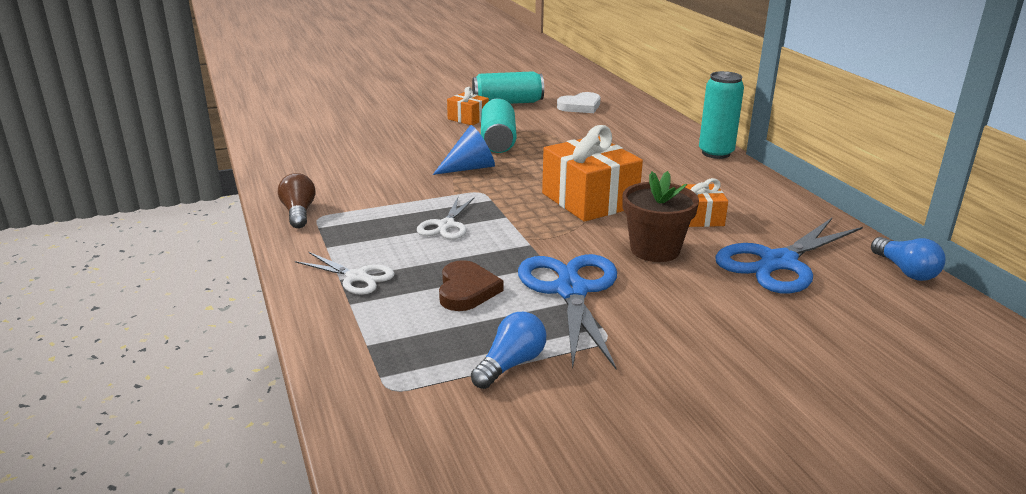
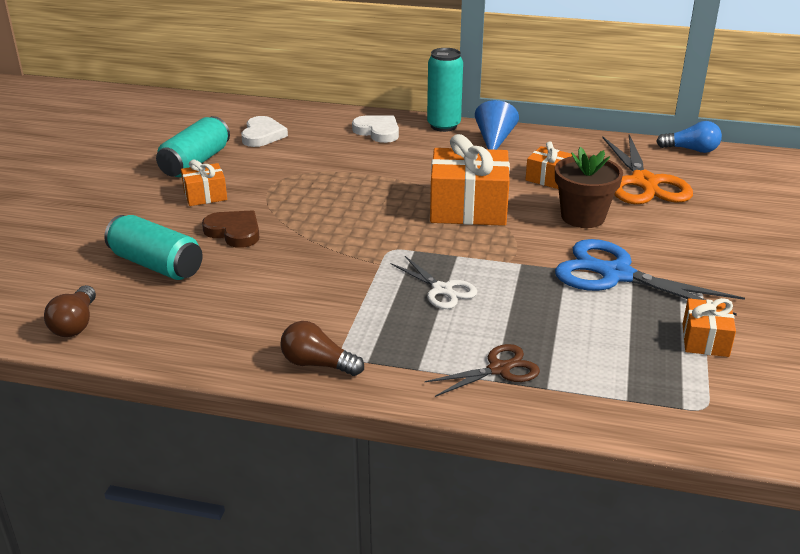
camera: 55 degrees left, 5 degrees up
white scissors [295,252,395,295] -> brown scissors [425,344,540,397]
blue cone [433,125,495,175] -> blue cone moved to [475,100,519,150]
brown heart [439,260,503,311] -> brown heart moved to [202,210,260,248]
blue light bulb [471,312,546,389] -> orange gift [683,298,736,357]
turquoise can [481,98,516,153] -> turquoise can moved to [104,215,203,280]
blue scissors [715,218,863,294] -> orange scissors [602,134,693,204]
none -> brown light bulb [44,285,96,337]
none -> white heart [352,116,399,143]

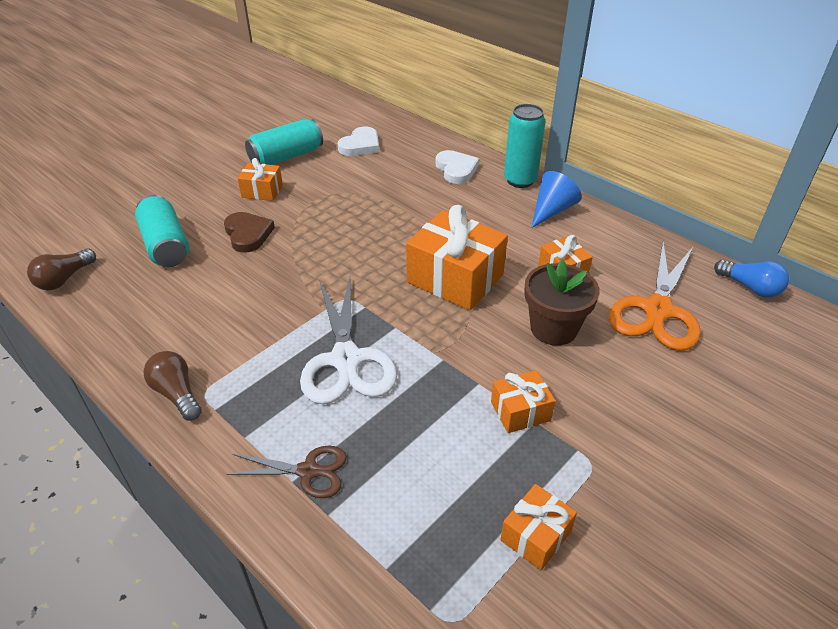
camera: 30 degrees right, 10 degrees up
white scissors [391,256,477,309] -> white scissors [300,277,397,404], size x1.80
blue scissors [555,239,745,315] -> orange gift [491,370,555,433]

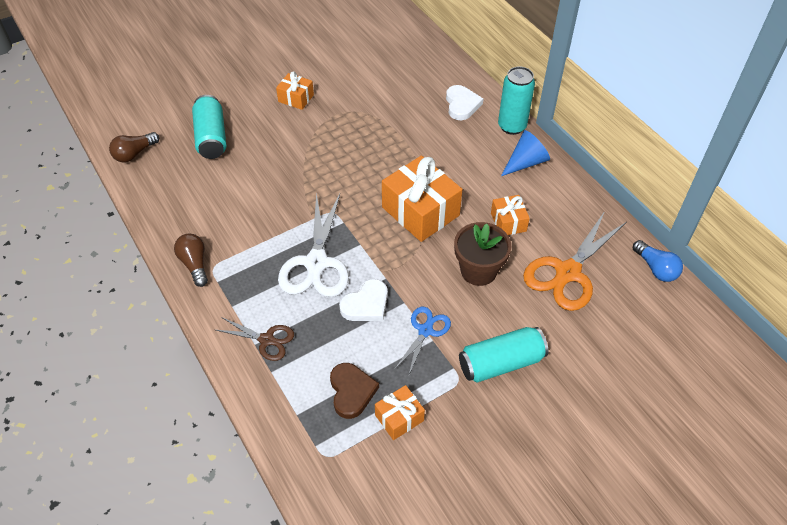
camera: 15 degrees right, 10 degrees up
brown heart [224,212,275,253] -> brown heart moved to [330,363,379,419]
turquoise can [245,119,323,165] -> turquoise can moved to [459,327,548,382]
white heart [338,126,379,156] -> white heart moved to [339,279,387,321]
orange gift [491,370,555,433] -> blue scissors [395,307,451,374]

